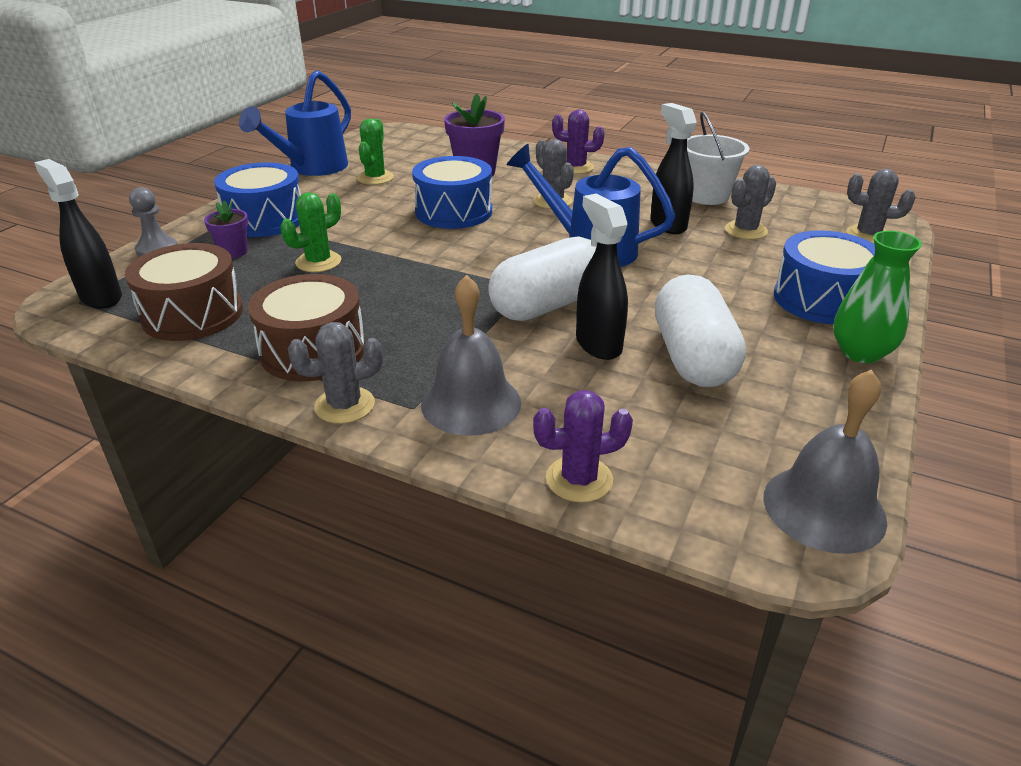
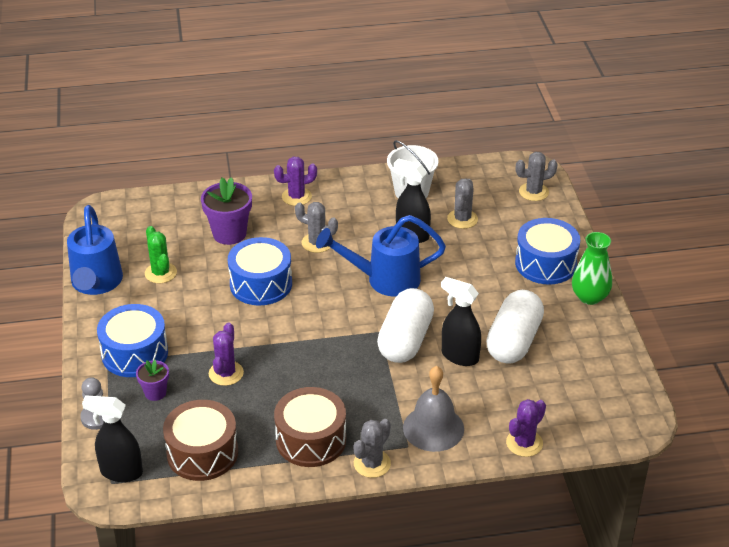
camera: 35 degrees left, 5 degrees up
green cactus [280,192,341,272] -> purple cactus [209,322,244,386]
white capsule [655,275,746,387] -> white capsule turned 60 degrees clockwise [486,290,544,364]
grey bell [763,369,887,554] -> none

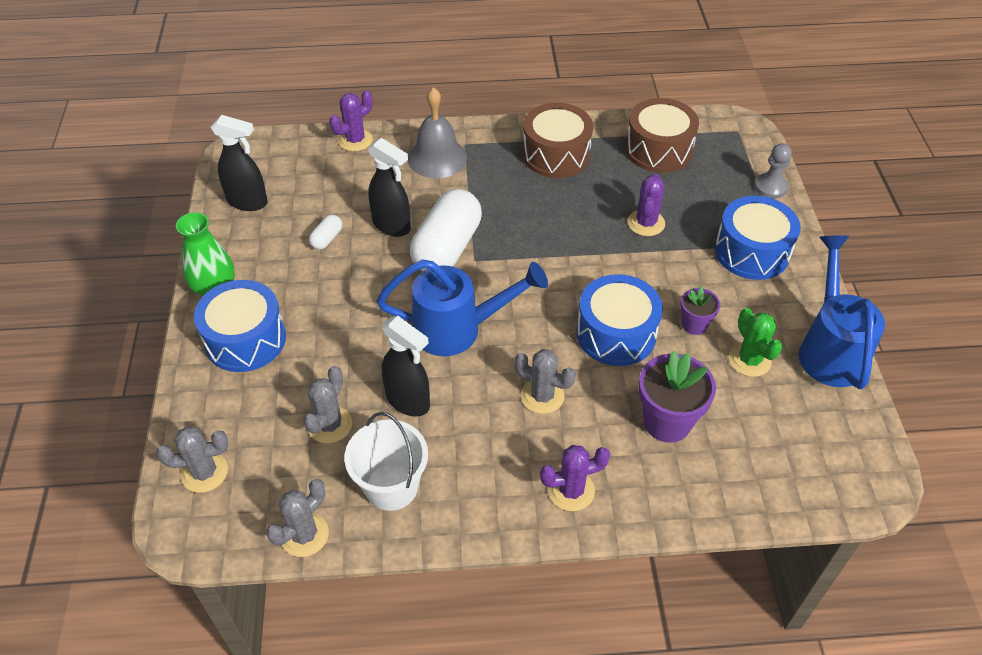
camera: 175 degrees left, 10 degrees up
black spray bottle [82,396,143,482] -> black spray bottle moved to [211,115,268,211]
purple flower pot [136,360,169,401] -> purple flower pot moved to [680,286,720,335]
grey cactus [353,419,391,478] -> grey cactus moved to [266,479,329,557]
white capsule [486,290,544,364] -> white capsule [309,215,342,250], size x0.42

